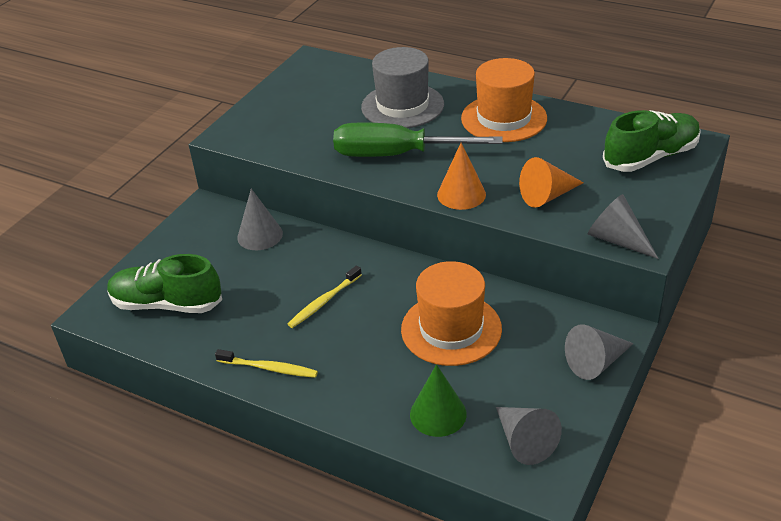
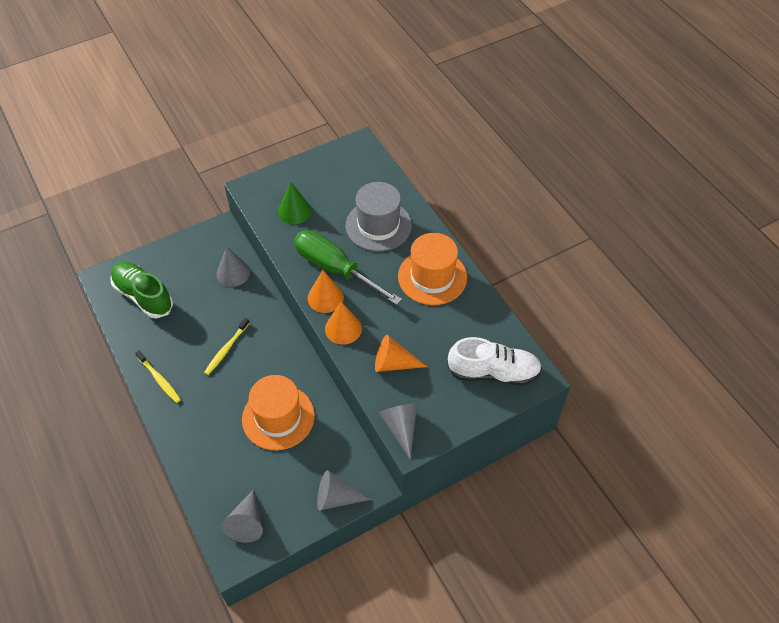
camera: 30 degrees right, 15 degrees up
yellow toothbrush [288,265,362,328] -> yellow toothbrush turned 45 degrees counterclockwise [204,318,249,375]
green cone [410,364,467,437] -> green cone moved to [278,182,312,224]
green shoe [603,110,701,172] -> white shoe [447,337,542,386]
none -> orange cone [308,270,344,313]

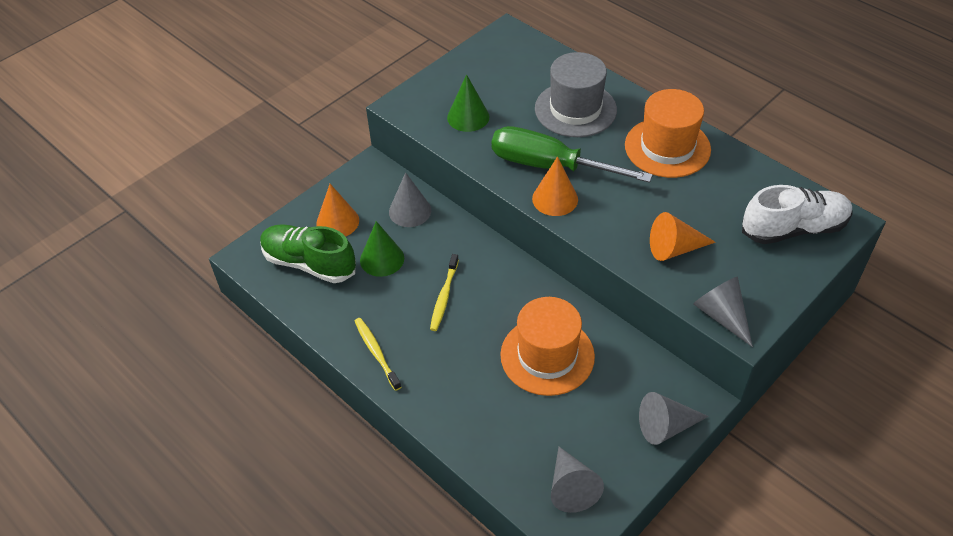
camera: 15 degrees left, 5 degrees down
yellow toothbrush [135,350,181,403] -> yellow toothbrush turned 150 degrees counterclockwise [355,318,401,391]
orange cone [325,302,362,345] -> orange cone moved to [316,184,359,237]
none -> green cone [360,221,404,277]

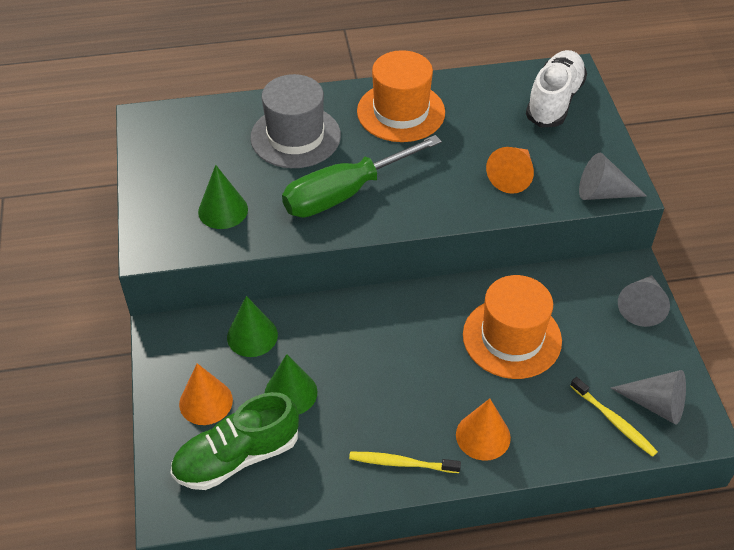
camera: 55 degrees left, 0 degrees up
grey cone [389,172,431,227] -> green cone [227,296,278,357]
yellow toothbrush [430,254,459,331] -> yellow toothbrush moved to [571,377,658,457]
orange cone [532,157,578,216] -> orange cone moved to [456,398,511,461]

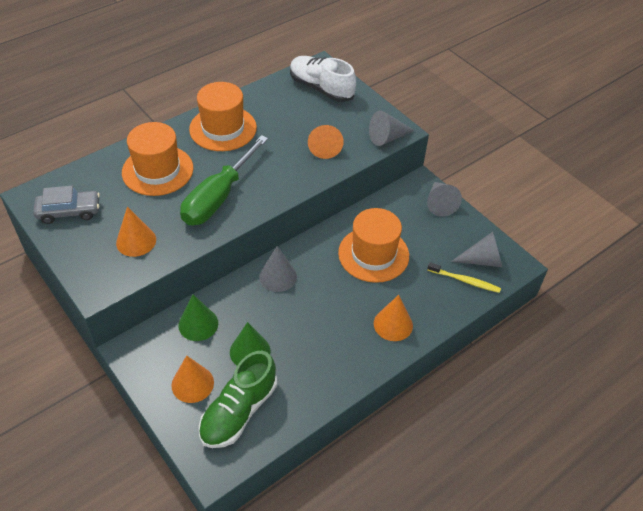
camera: 30 degrees left, 0 degrees up
green cone [198,165,248,229] -> orange cone [116,207,156,257]
grey hat [250,74,341,168] -> orange hat [122,122,193,196]
yellow toothbrush [349,452,461,473] -> none
white shoe [526,50,587,128] -> white shoe turned 45 degrees counterclockwise [290,56,356,102]
none -> grey car [33,186,100,224]
none -> grey cone [259,246,297,292]

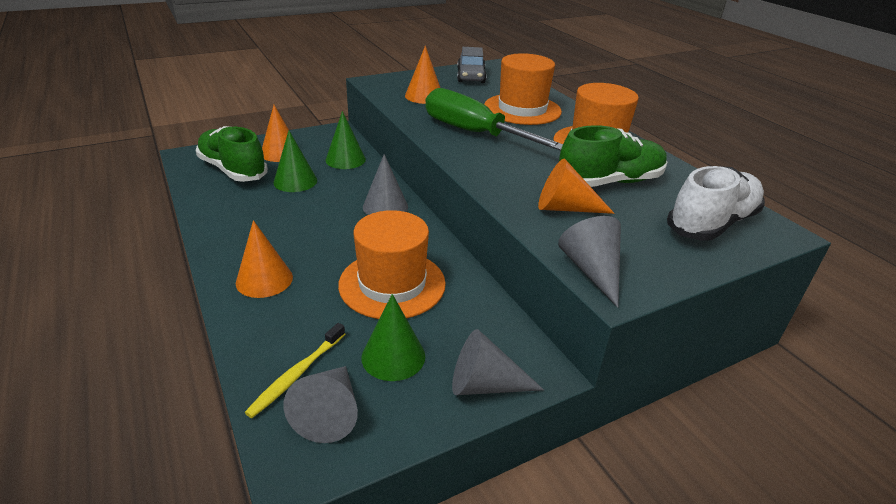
camera: 100 degrees right, 15 degrees down
none -> green cone [361,294,425,381]
none -> green shoe [559,125,668,187]

